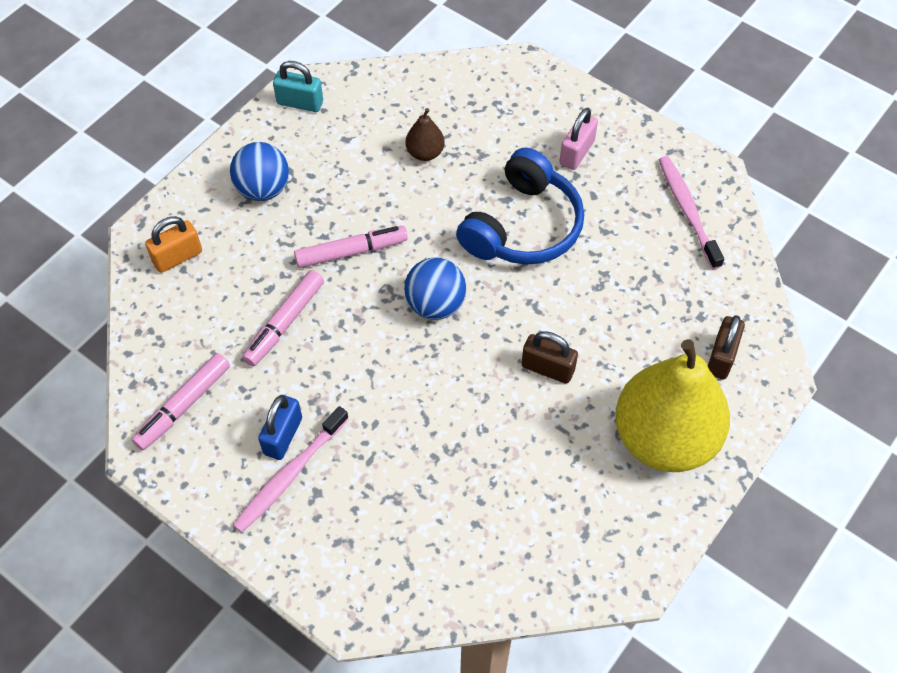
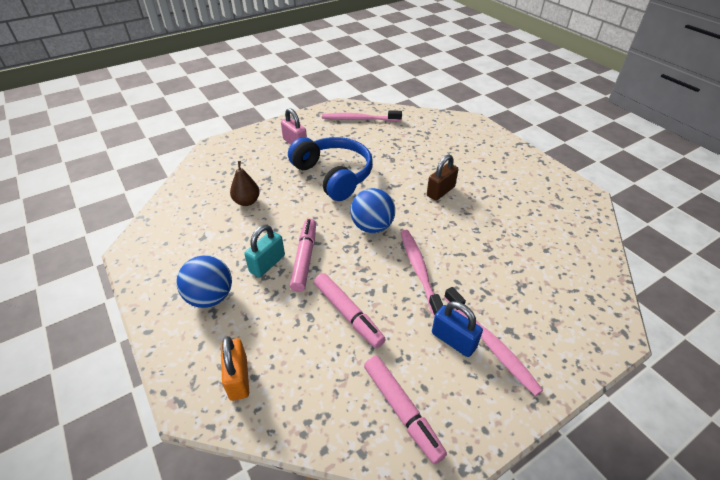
camera: 70 degrees left, 15 degrees down
turquoise padlock [273,61,323,112] -> turquoise padlock moved to [244,224,285,277]
yellow pear [615,339,730,472] -> none
brown padlock [708,315,745,379] -> none
none -> pink toothbrush [401,230,443,317]

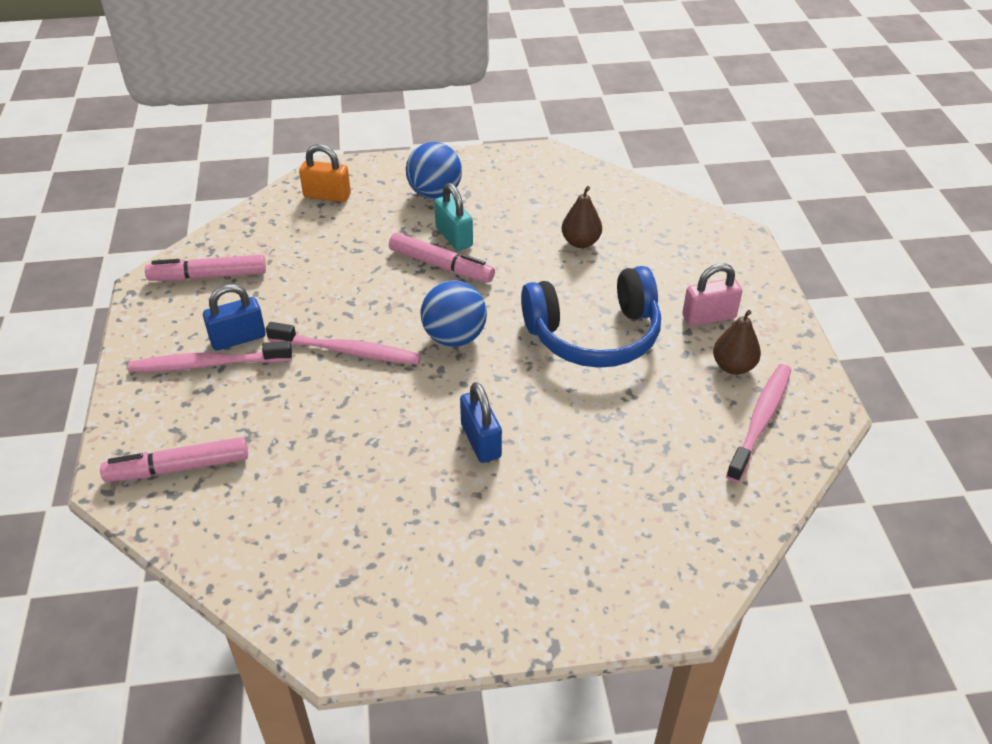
camera: 115 degrees right, 0 degrees up
pink marker [314,273,386,348] -> pink marker moved to [100,437,248,482]
brown padlock [427,154,459,201] -> blue padlock [460,382,502,463]
none -> brown pear [713,310,761,375]

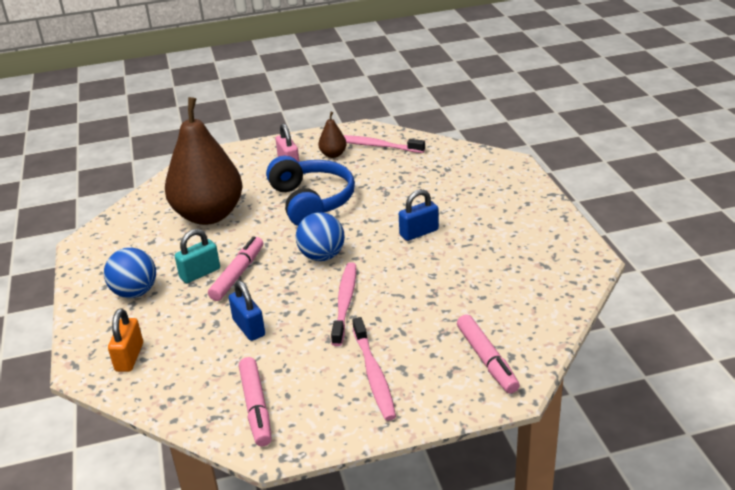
camera: 95 degrees left, 10 degrees down
blue padlock [203,284,266,351] -> blue padlock moved to [229,280,265,341]
brown pear [562,186,602,248] -> brown pear [165,97,243,225], size x2.45

